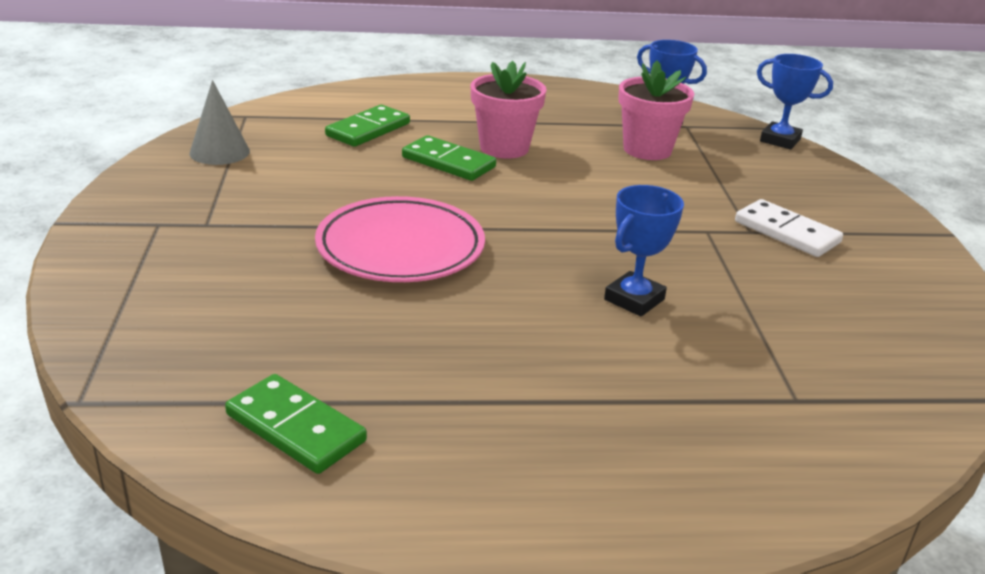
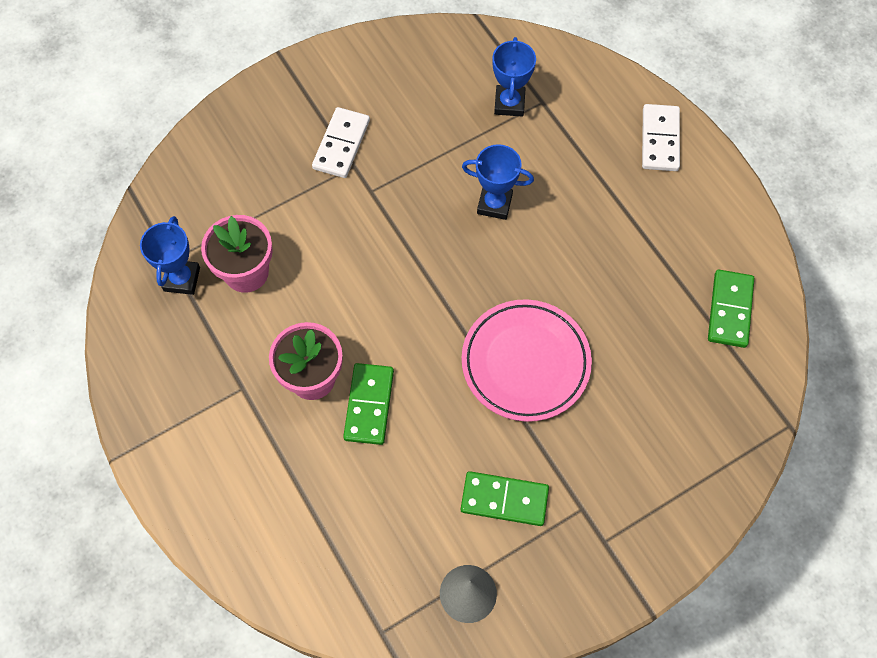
camera: 115 degrees left, 35 degrees up
green domino [325,105,410,147] -> green domino moved to [461,471,549,526]
blue trophy [757,54,833,150] -> blue trophy moved to [492,37,536,116]
none -> white domino [642,104,680,171]

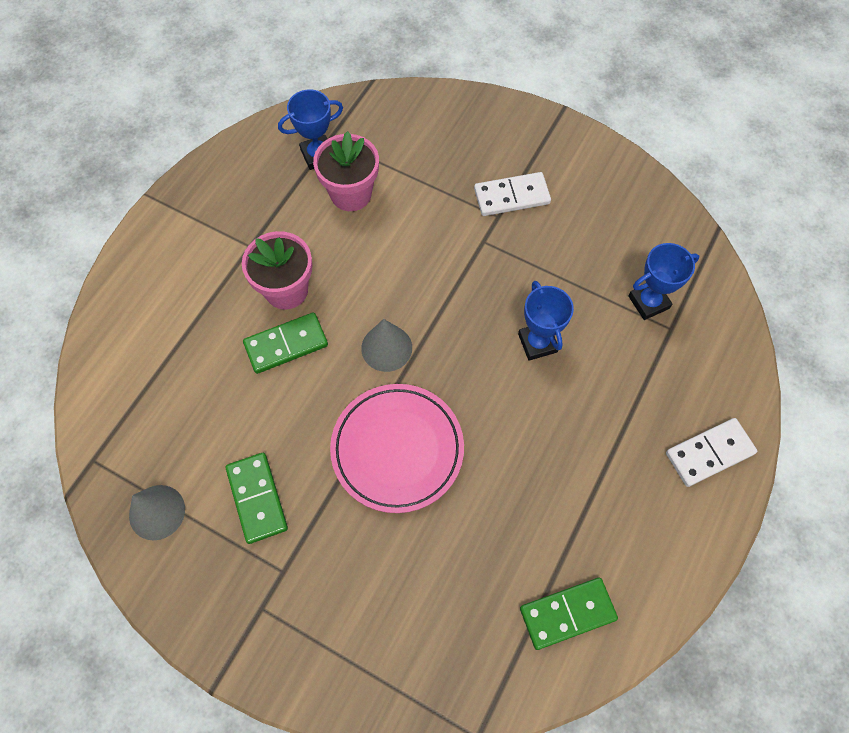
camera: 60 degrees right, 0 degrees up
none -> grey cone [361,319,412,372]

